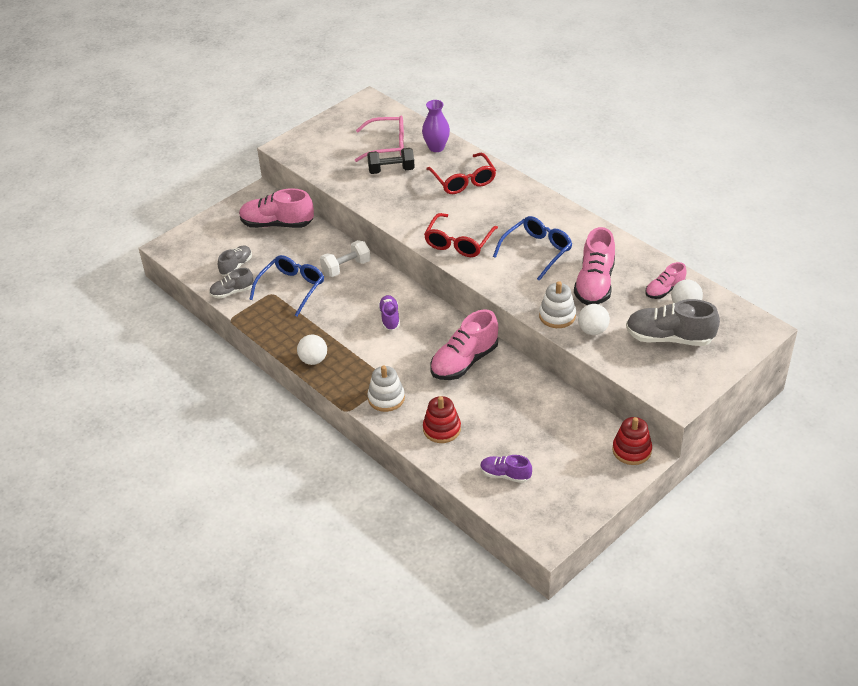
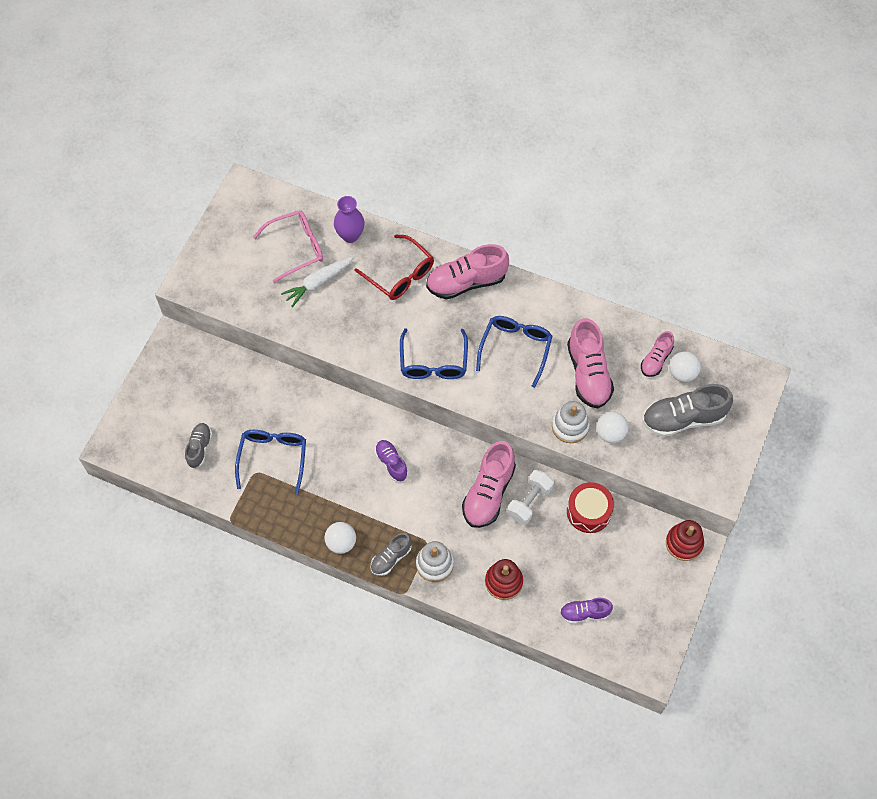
camera: 25 degrees left, 20 degrees up
grey shoe [209,268,254,298] -> grey shoe moved to [371,533,412,576]
pink shoe [239,188,314,228] -> pink shoe moved to [426,244,509,299]
white dumbbell [320,240,371,277] -> white dumbbell moved to [507,470,554,525]
black dumbbell [367,148,415,174] -> white carrot [281,256,354,307]
red glasses [424,213,498,257] -> blue glasses [400,328,468,379]
none -> red drum [567,482,614,533]

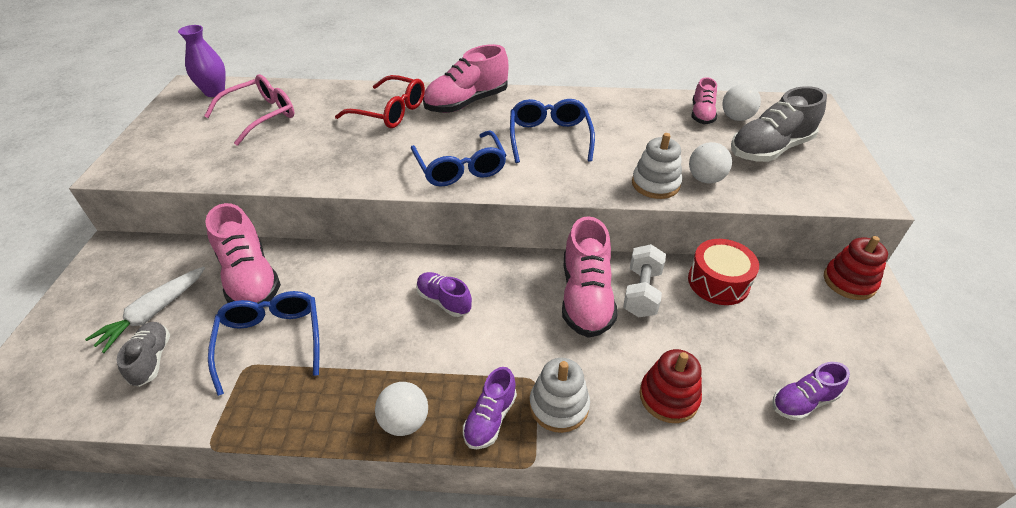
camera: 20 degrees left, 20 degrees down
white carrot [281,256,354,307] -> white carrot moved to [85,266,205,353]
purple vase [334,196,365,243] -> purple vase moved to [178,25,226,97]
grey shoe [371,533,412,576] -> purple shoe [463,367,517,449]
pink shoe [567,318,614,409] -> pink shoe moved to [205,203,281,304]

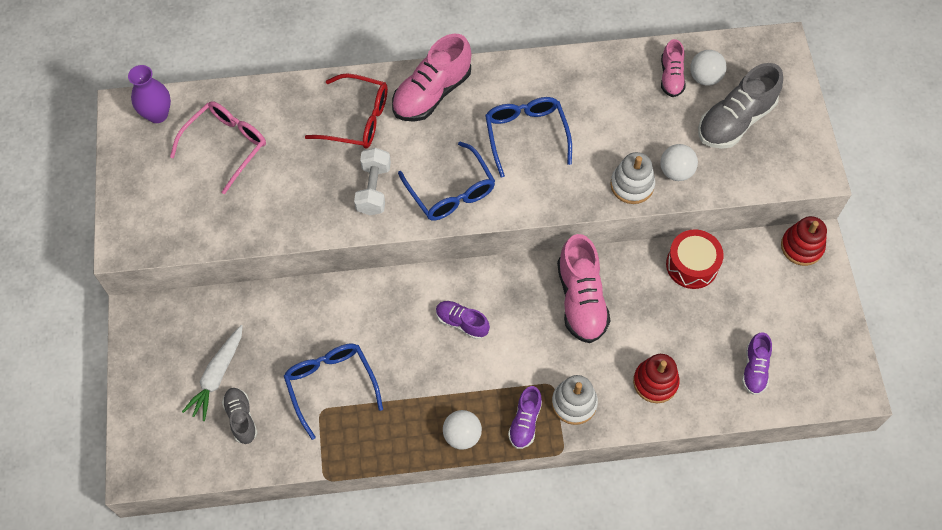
camera: 10 degrees left, 20 degrees up
pink shoe [205,203,281,304] -> none
white dumbbell [623,244,666,317] -> white dumbbell moved to [354,148,391,215]
purple shoe [772,362,850,421] -> purple shoe turned 45 degrees counterclockwise [742,332,772,395]

